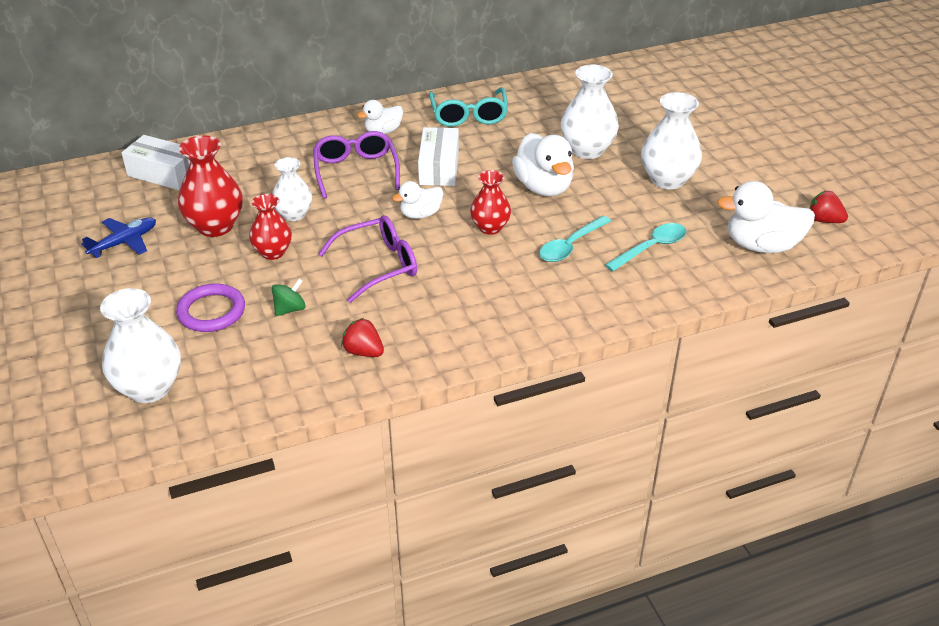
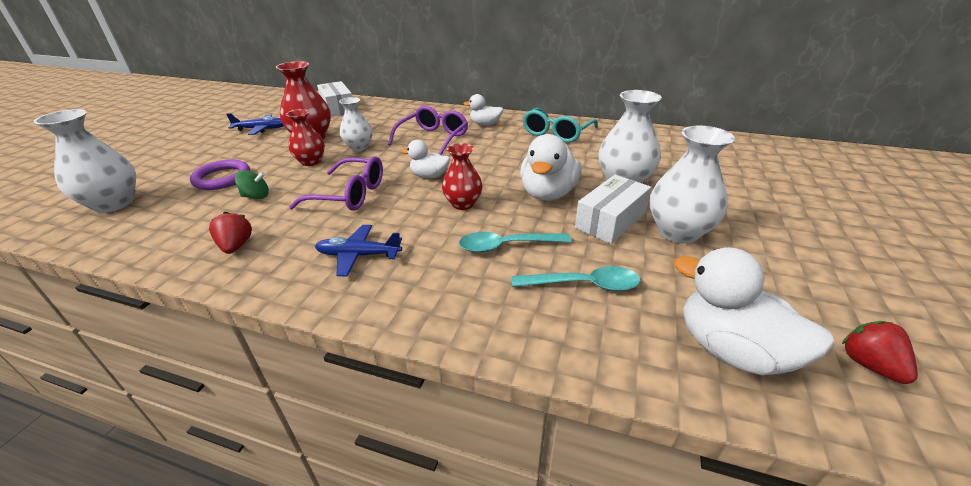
camera: 40 degrees right, 5 degrees down
white box [418,127,459,186] -> white box moved to [575,175,651,244]
none -> blue plane [315,225,402,277]

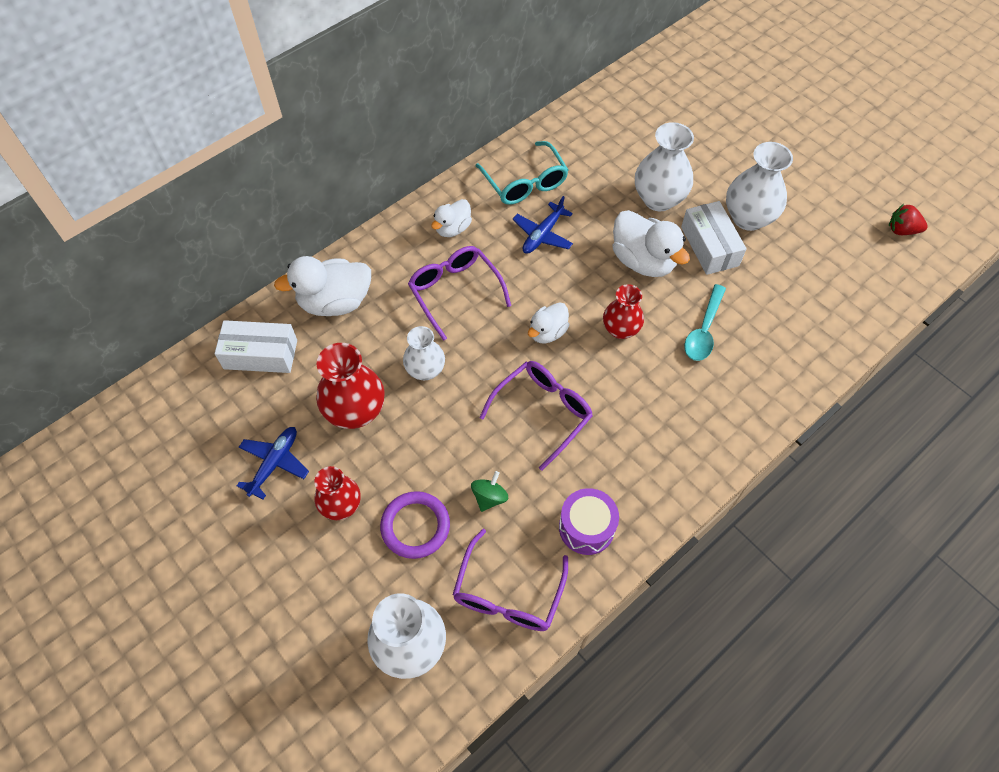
camera: 60 degrees left, 25 degrees up
red strawberry [209,211,252,254] -> purple drum [559,488,619,555]
red vase [286,109,325,166] -> red vase moved to [314,466,361,520]
blue plane [315,225,402,277] -> blue plane moved to [513,196,573,254]
turquoise spoon [512,266,640,291] -> none
white duck [674,247,835,375] -> white duck moved to [274,256,371,316]
none -> purple glasses [453,529,568,631]

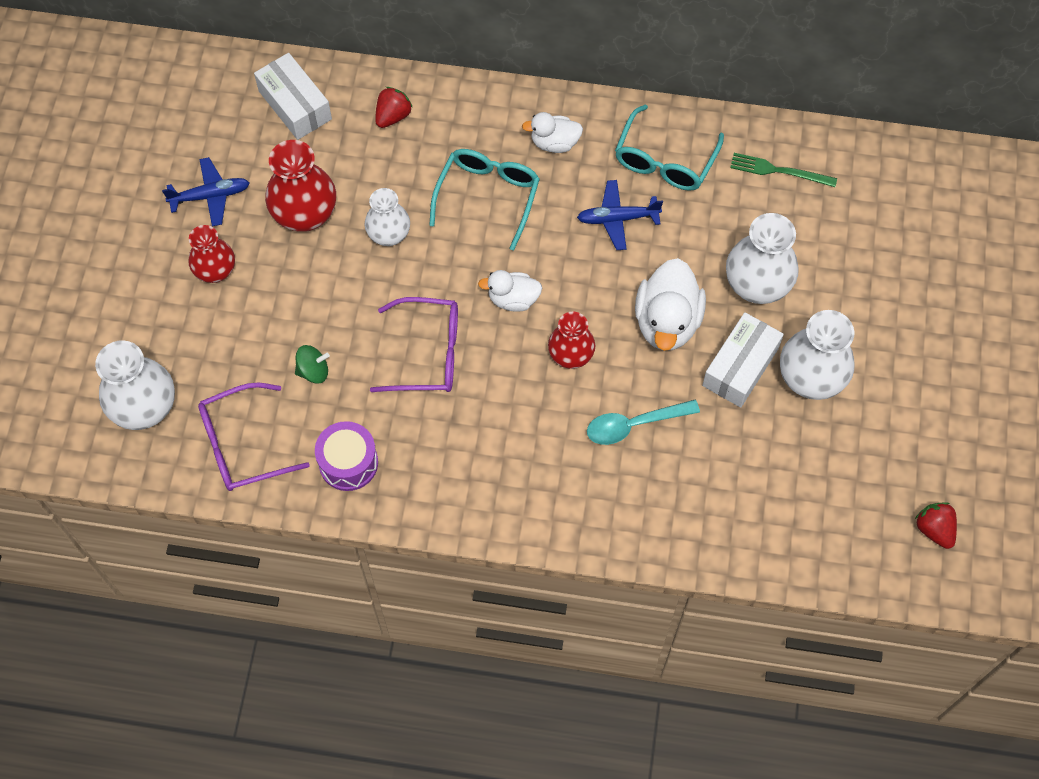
camera: 50 degrees right, 5 degrees up
white duck [274,256,371,316] -> red strawberry [375,87,413,128]
purple ring [380,491,450,559] -> none
purple glasses [408,246,511,341] -> turquoise glasses [429,149,540,250]
none -> green fork [730,153,837,187]

